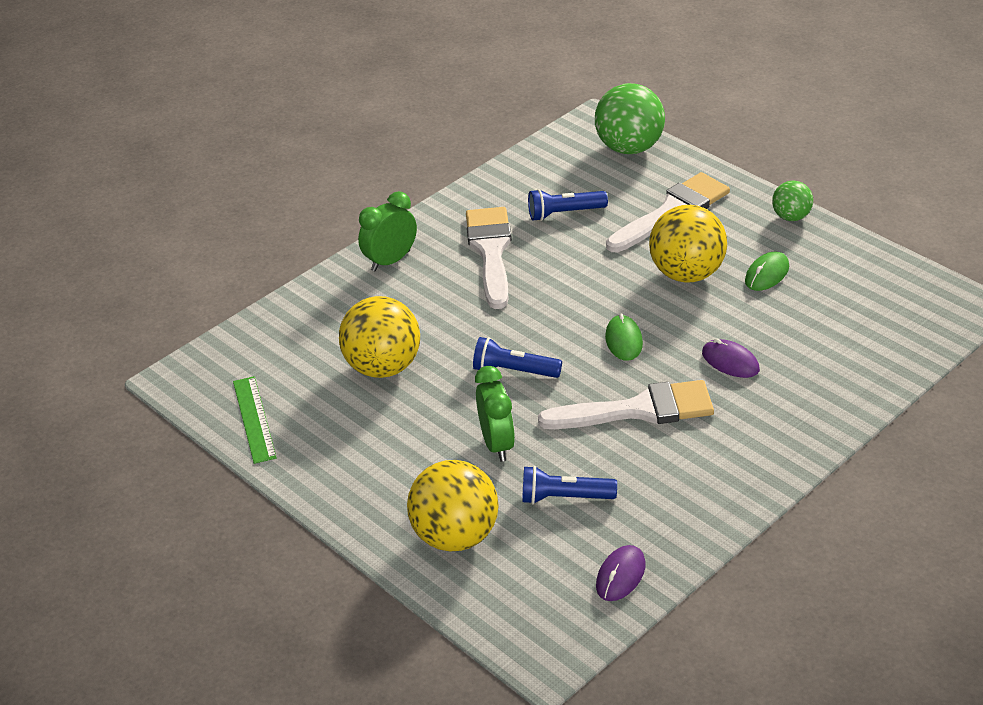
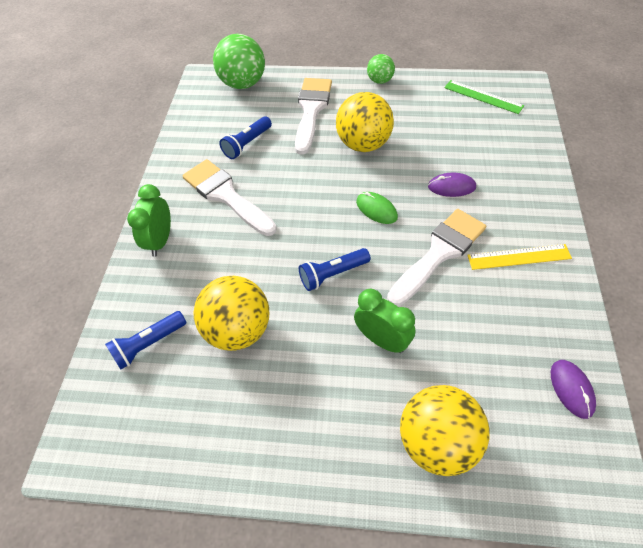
camera: 40 degrees left, 15 degrees up
green ruler [233,376,277,464] -> green ruler moved to [444,80,524,114]
blue flashlight [522,466,617,504] -> blue flashlight moved to [105,311,186,370]
green mouse [745,252,789,291] -> none
none -> yellow ruler [467,244,572,270]

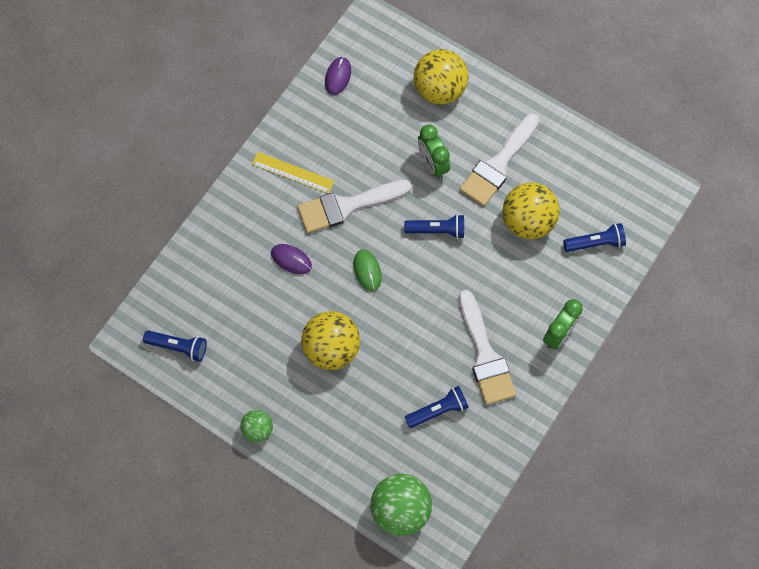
camera: 155 degrees left, 15 degrees up
white brush [295,78,332,155] -> white brush moved to [459,113,539,206]
green ruler [444,80,524,114] -> blue flashlight [143,331,207,362]

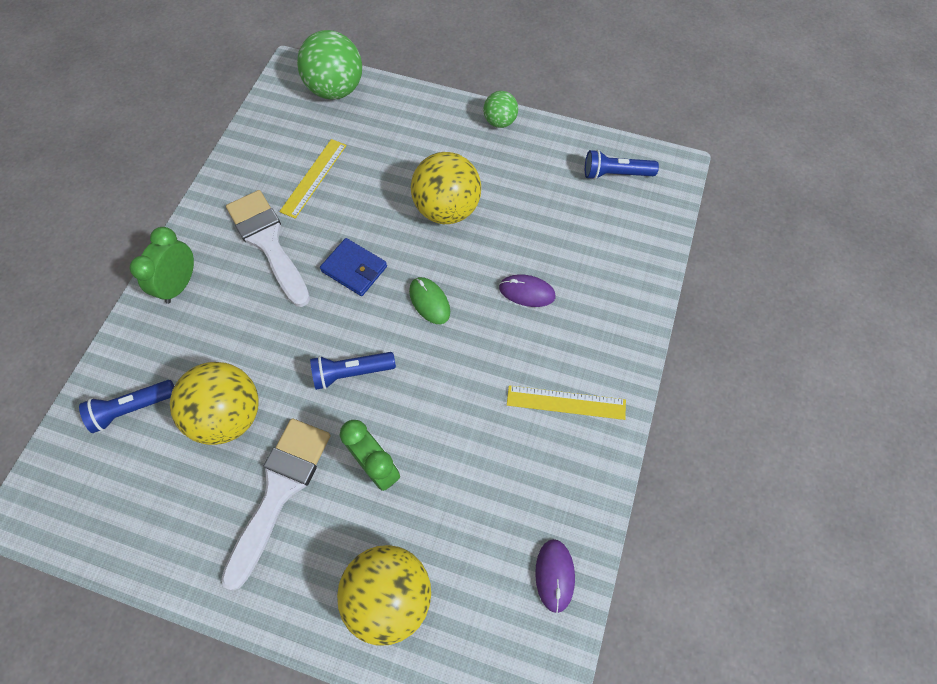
camera: 165 degrees right, 5 degrees down
white brush [298,180,411,233] -> none
blue flashlight [405,386,469,428] -> yellow ruler [279,139,347,219]
none -> blue wallet [320,238,387,296]

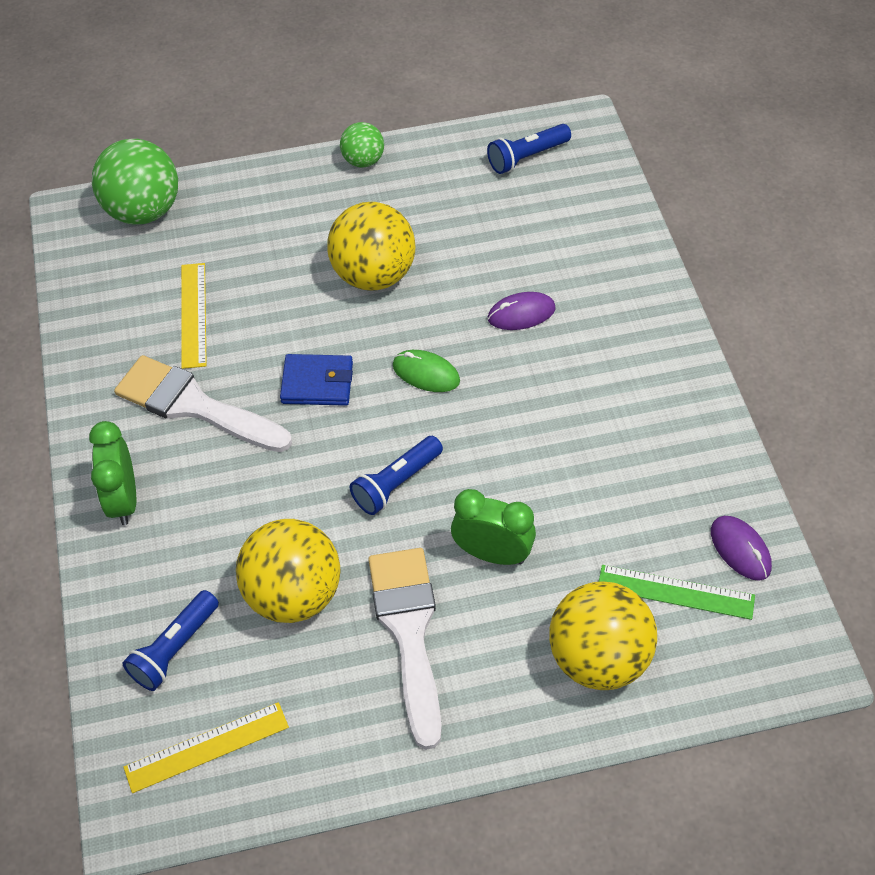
camera: 30 degrees left, 10 degrees down
yellow ruler [507,385,626,420] -> yellow ruler moved to [123,702,289,793]
none -> green ruler [599,565,755,620]

